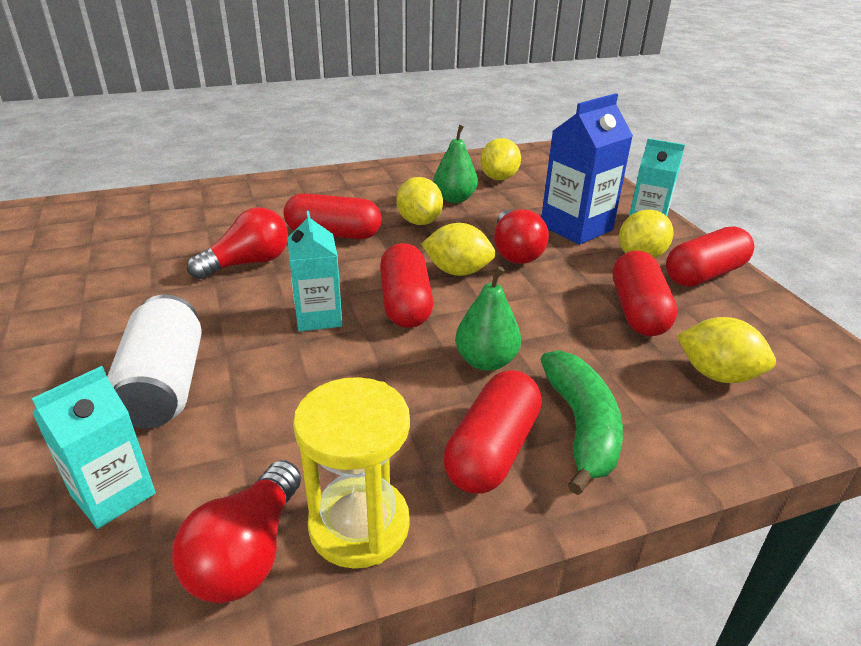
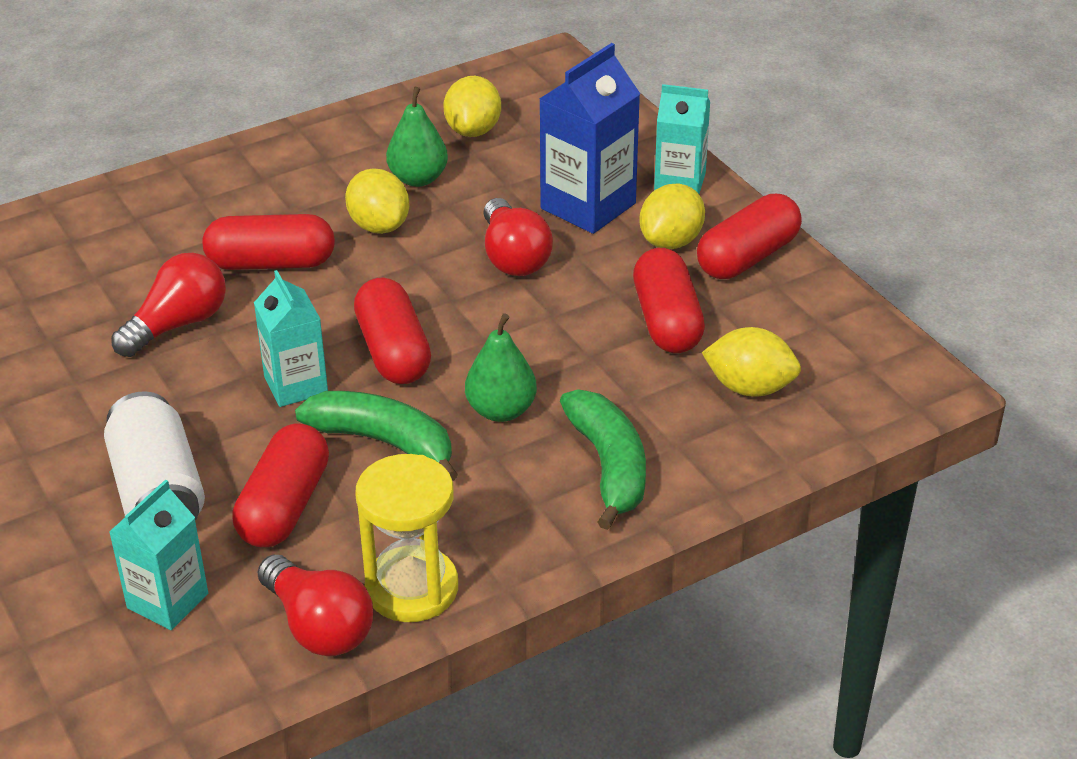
camera: 10 degrees left, 5 degrees up
red light bulb [172,460,301,603] -> red light bulb turned 45 degrees counterclockwise [258,555,373,656]
yellow lemon [421,223,496,276] -> none
red capsule [444,370,542,494] -> red capsule moved to [232,423,329,547]
none -> green banana [295,391,458,481]

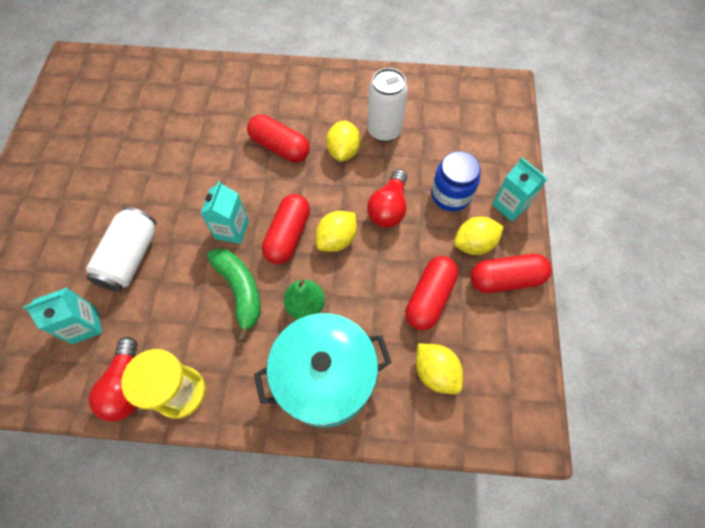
camera: 35 degrees right, 25 degrees up
red light bulb [111,253,226,357] -> none
red capsule [232,423,329,547] -> none
green pear [386,87,448,187] -> white can [367,68,408,142]
yellow lemon [443,76,501,137] -> yellow lemon moved to [316,211,357,252]
blue carton [540,43,640,234] -> blue jar [431,151,481,211]
green banana [560,389,646,530] -> turquoise pot [254,313,392,427]

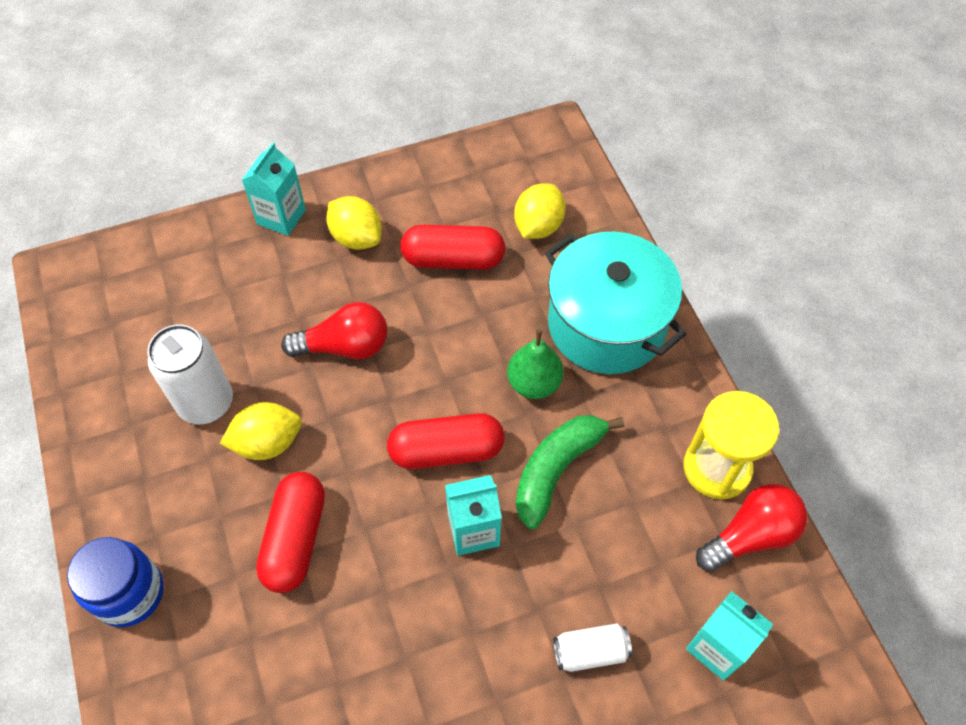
camera: 115 degrees left, 5 degrees down
white can [86,207,156,292] -> white can [553,623,632,672], size x0.57
yellow lemon [316,211,357,252] -> none
blue jar [431,151,481,211] -> blue jar moved to [67,537,164,627]
red capsule [470,254,551,293] -> none

